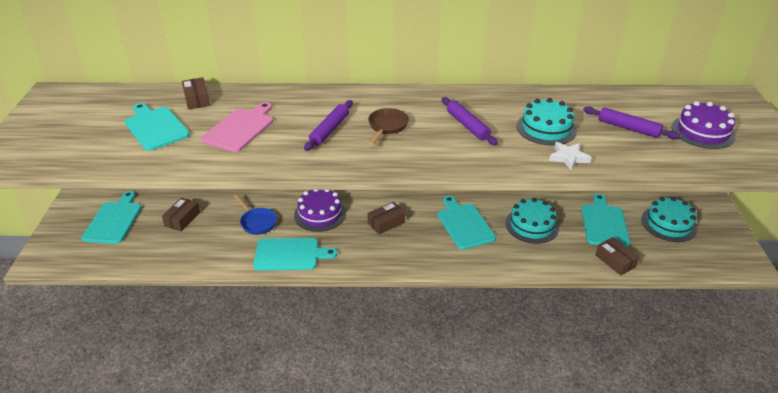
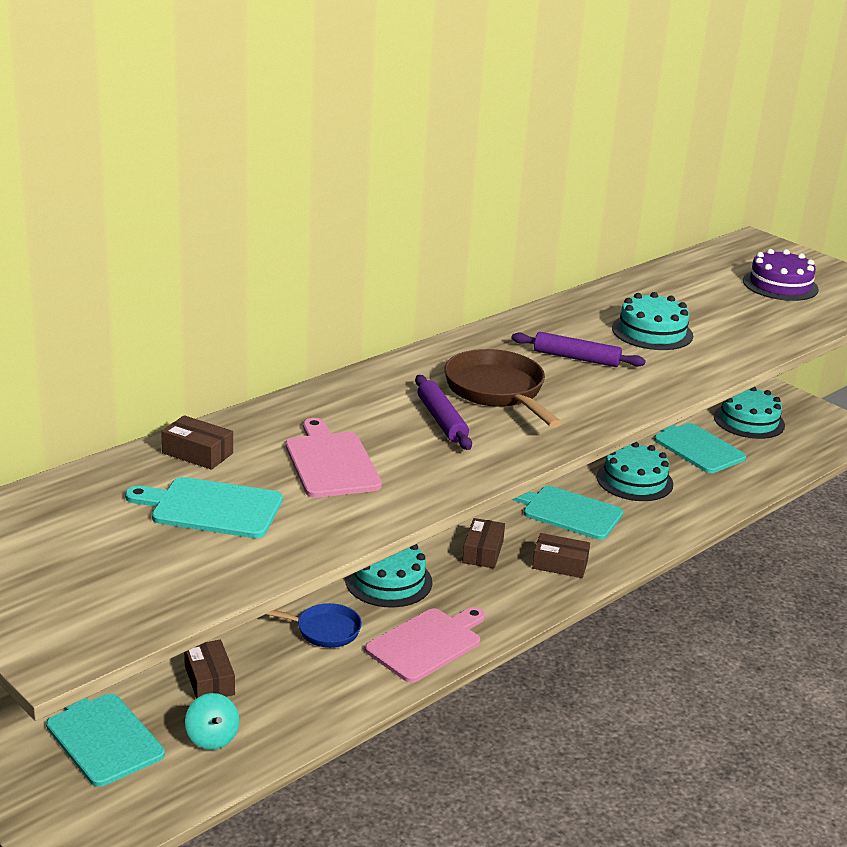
camera: 45 degrees left, 10 degrees down
turquoise cutting board [253,238,338,271] -> pink cutting board [365,607,485,683]
purple cake [294,190,346,232] -> turquoise cake [345,544,432,607]
brown pan [368,108,409,145] -> brown pan [444,349,562,427], size x1.64
white star [549,142,591,171] -> none
purple rolling pin [583,107,680,139] -> none
brown box [595,237,639,275] -> brown box moved to [532,533,590,578]
none -> turquoise spinning top [185,693,239,750]

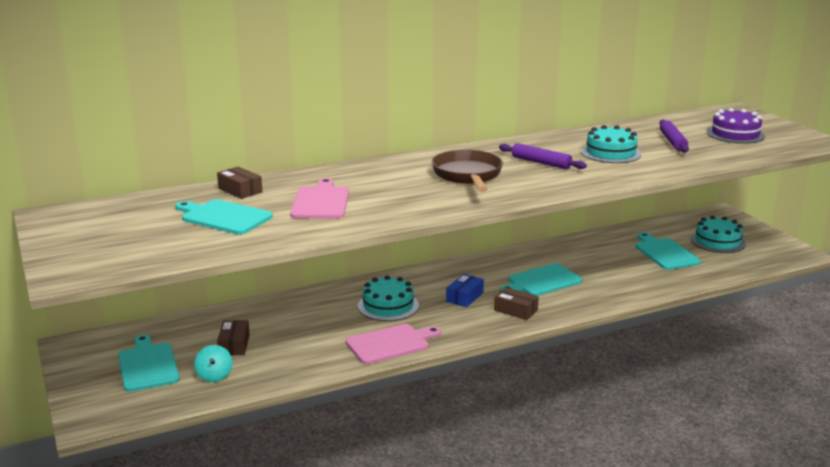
camera: 20 degrees right, 5 degrees down
blue pan [265,603,362,648] -> none
purple rolling pin [415,375,472,450] -> purple rolling pin moved to [659,120,689,153]
brown box [462,518,505,568] -> blue box [446,274,484,307]
turquoise cutting board [512,486,623,540] -> turquoise cutting board turned 75 degrees counterclockwise [500,263,582,296]
turquoise cake [597,442,673,501] -> none

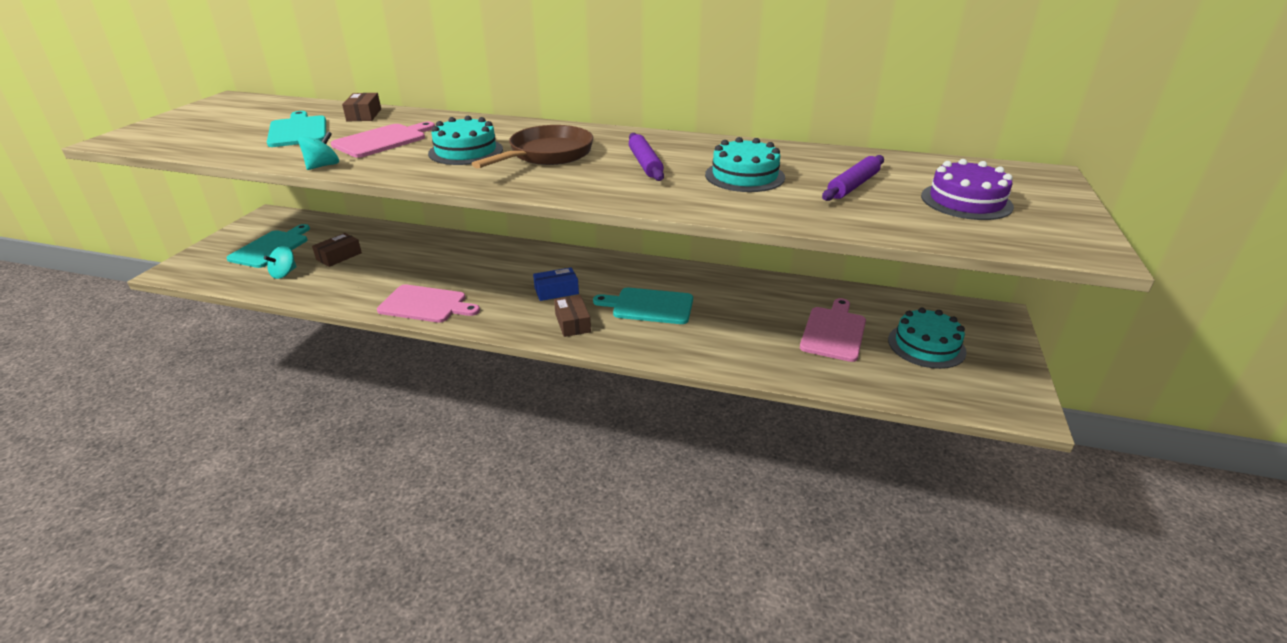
camera: 40 degrees right, 10 degrees up
turquoise cake [358,275,419,321] -> turquoise cake moved to [428,116,503,165]
turquoise cutting board [635,232,701,270] -> pink cutting board [800,298,866,362]
none -> turquoise spinning top [298,132,339,170]

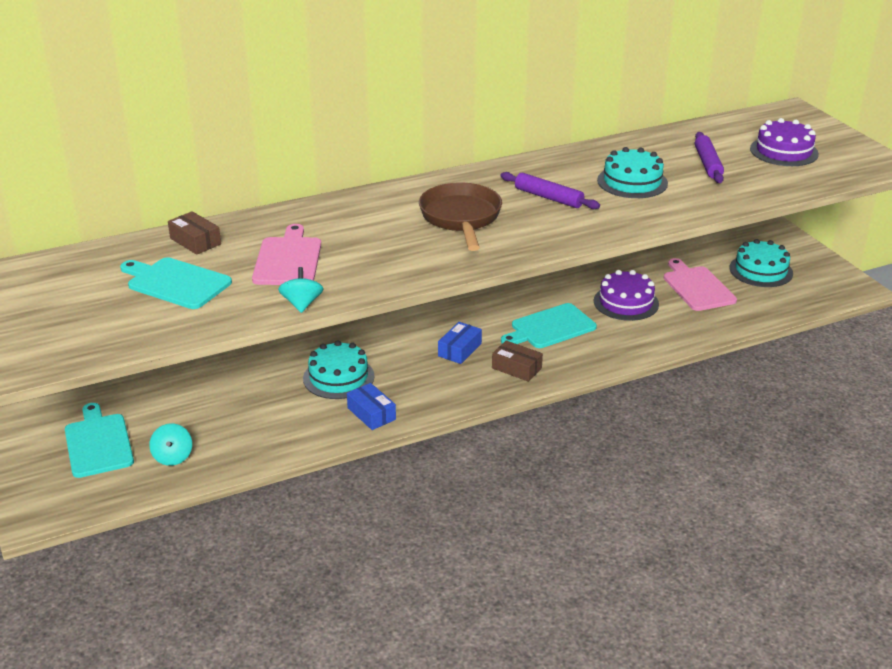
camera: 40 degrees left, 0 degrees up
brown box [312,233,362,267] -> none
pink cutting board [377,285,480,323] -> blue box [347,383,396,430]
turquoise cake [428,116,503,165] -> turquoise cake moved to [303,340,374,399]
none -> purple cake [594,270,659,321]

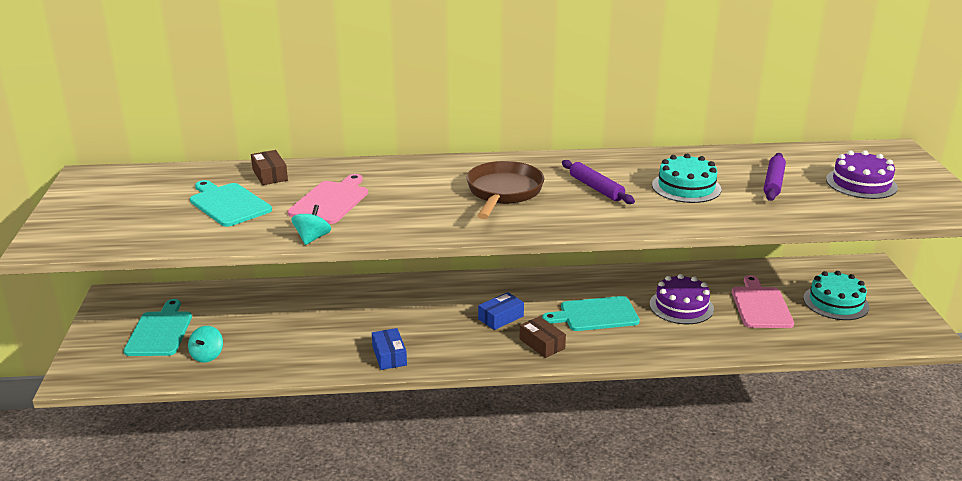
camera: 20 degrees right, 5 degrees down
turquoise cake [303,340,374,399] -> none

